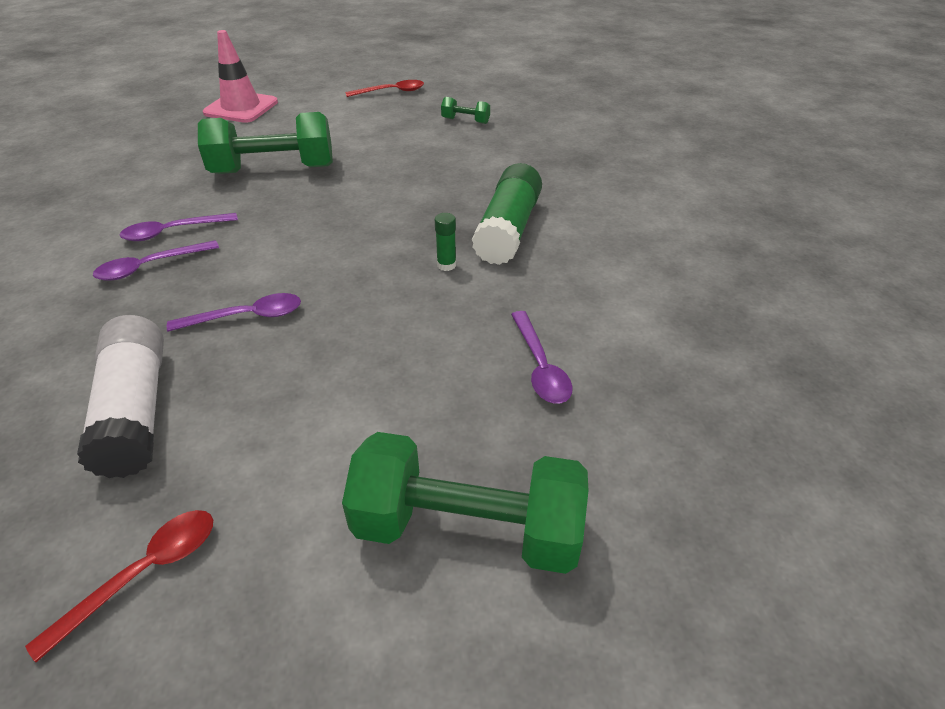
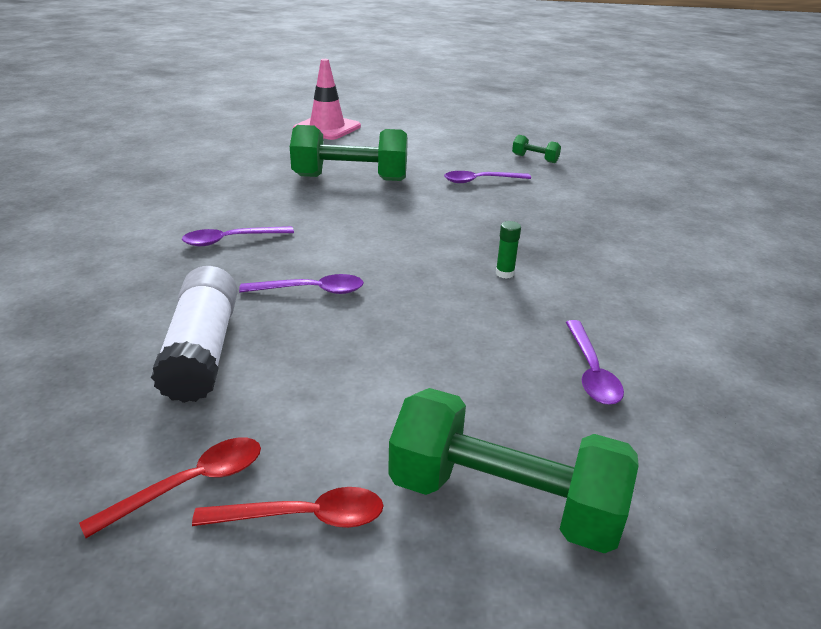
camera: 10 degrees right, 10 degrees down
purple spoon [120,213,238,241] -> purple spoon moved to [444,171,531,183]
red spoon [345,80,424,97] -> red spoon moved to [192,487,384,528]
green glue stick [472,163,542,265] -> none

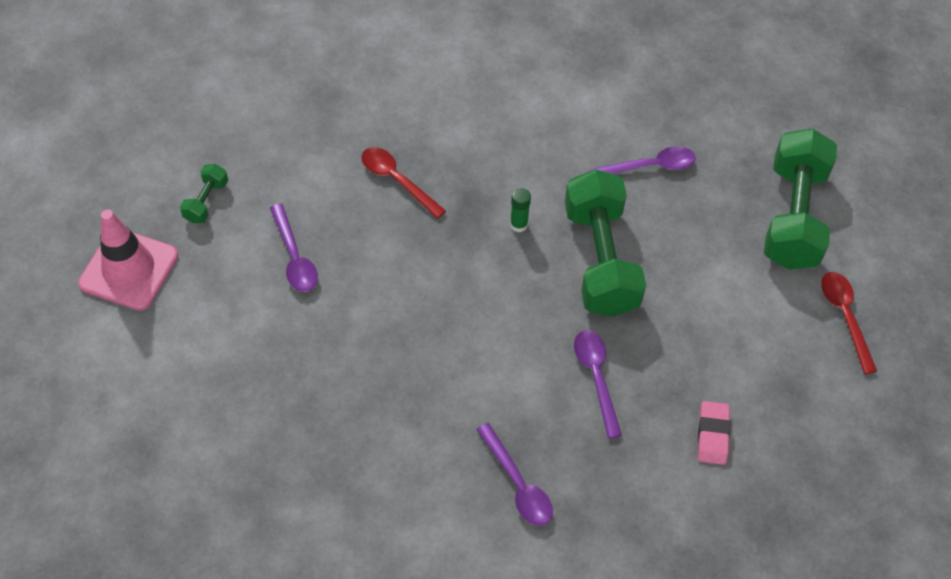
camera: 100 degrees left, 25 degrees up
red spoon [79,437,261,538] -> red spoon moved to [361,147,446,219]
white glue stick [151,266,238,403] -> pink eraser [698,401,730,465]
green dumbbell [290,125,408,181] -> green dumbbell moved to [565,169,646,317]
pink traffic cone [293,59,361,140] -> pink traffic cone moved to [78,209,178,311]

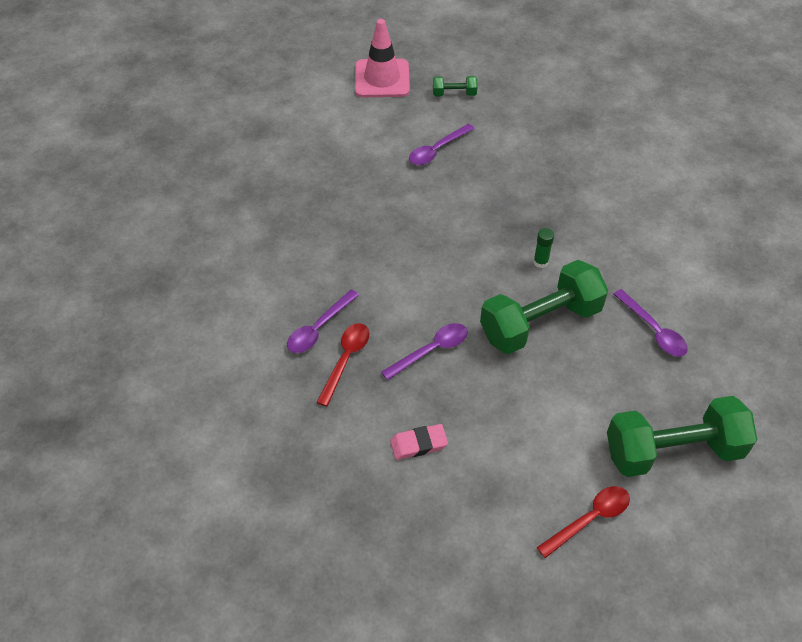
camera: 70 degrees right, 5 degrees down
red spoon [361,147,446,219] -> red spoon moved to [316,323,369,407]

